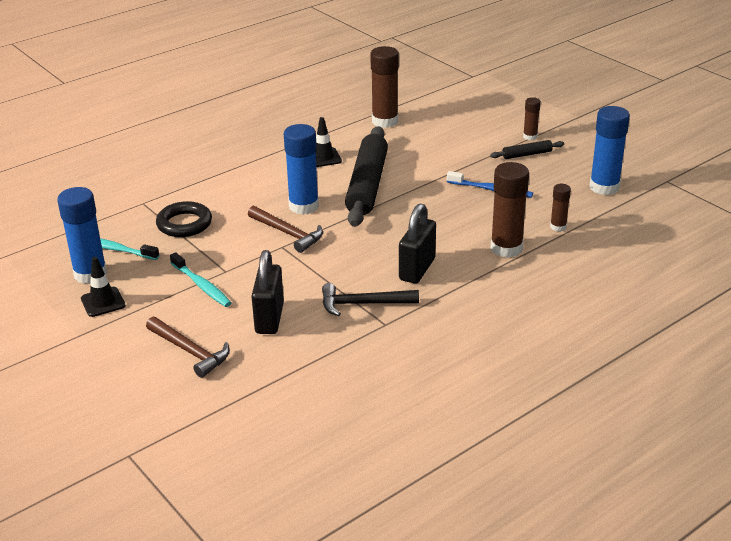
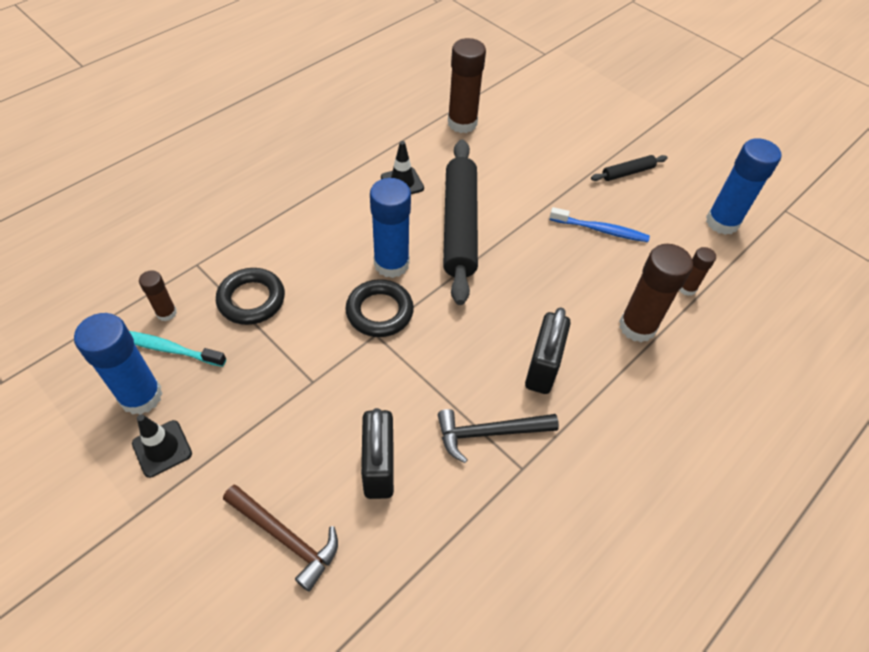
camera: 10 degrees left, 20 degrees up
turquoise toothbrush [170,252,232,307] -> none
brown hammer [248,206,323,253] -> black ring [345,279,414,337]
brown glue stick [523,97,541,140] -> brown glue stick moved to [139,270,177,321]

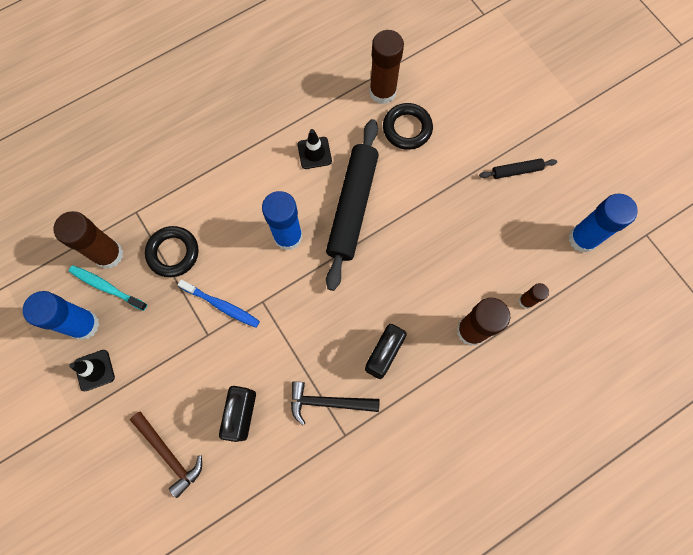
camera: 15 degrees right, 20 degrees up
brown glue stick [139,270,177,321] -> brown glue stick [54,211,123,269], size x1.91
black ring [345,279,414,337] -> black ring moved to [383,103,433,150]
blue toothbrush [550,207,650,242] -> blue toothbrush moved to [178,280,260,328]

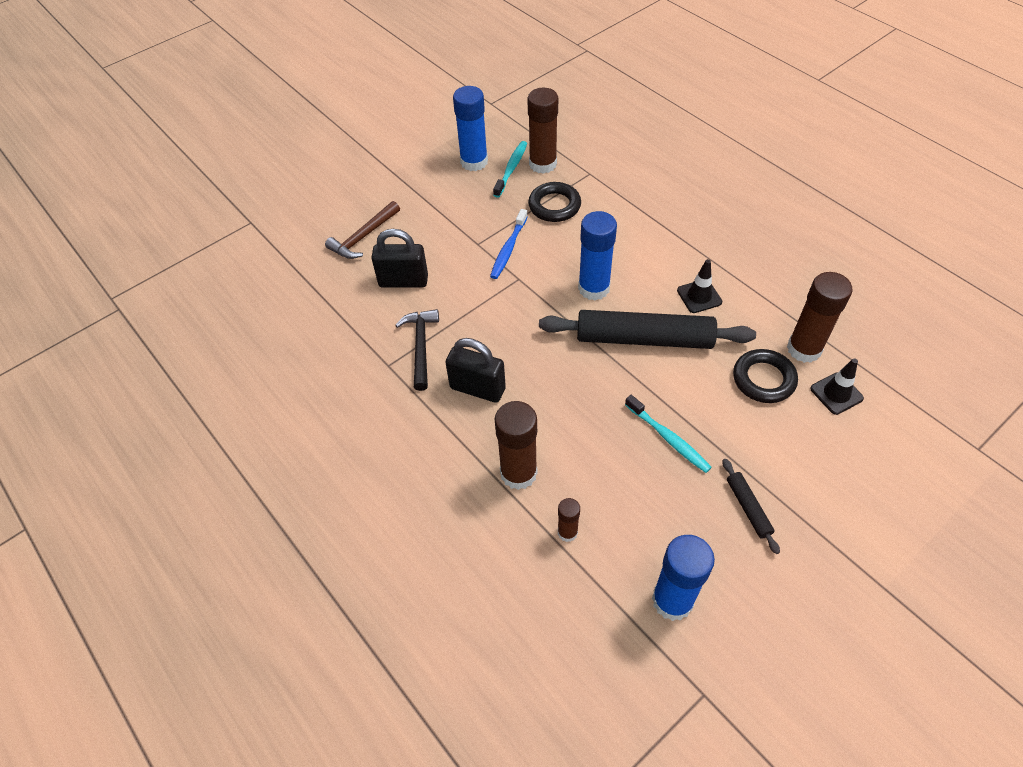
camera: 85 degrees right, 20 degrees down
black traffic cone [69,350,115,391] -> black traffic cone moved to [810,358,864,415]
none -> turquoise toothbrush [625,395,712,473]

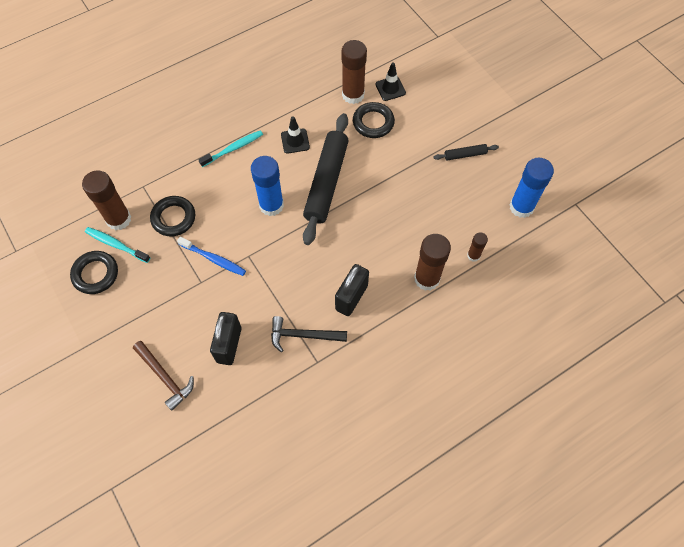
camera: 85 degrees left, 10 degrees up
blue glue stick [453,86,488,171] -> black ring [70,251,118,294]
turquoise toothbrush [625,395,712,473] -> turquoise toothbrush moved to [198,130,263,167]

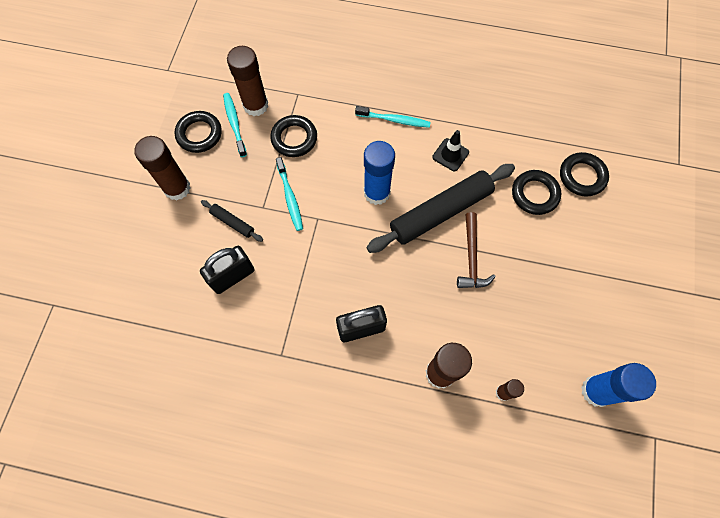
camera: 45 degrees right, 5 degrees up
brown hammer [133,341,194,411] -> brown hammer moved to [457,212,496,288]
blue toothbrush [177,237,246,276] -> turquoise toothbrush [276,157,303,231]
black hammer [271,316,347,352] -> none
brown glue stick [342,40,367,104] -> brown glue stick moved to [134,136,191,201]
black traffic cone [375,62,406,101] -> black ring [560,152,609,197]
black rolling pin [433,144,499,161] -> black rolling pin moved to [201,200,263,242]

